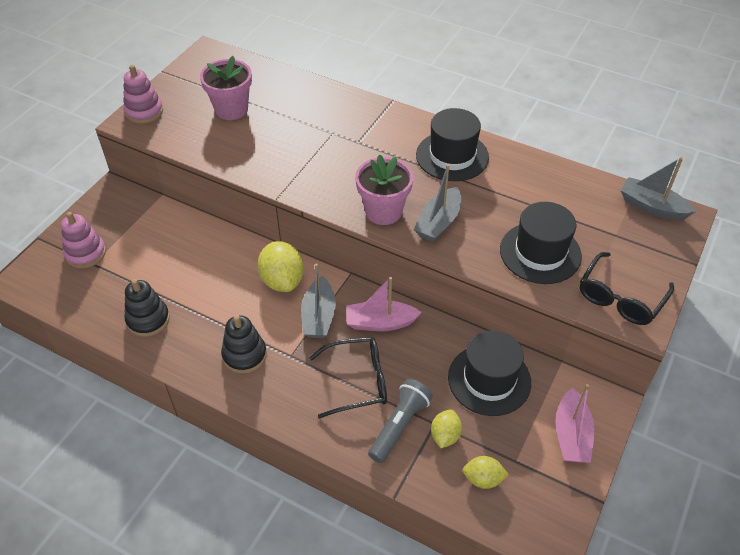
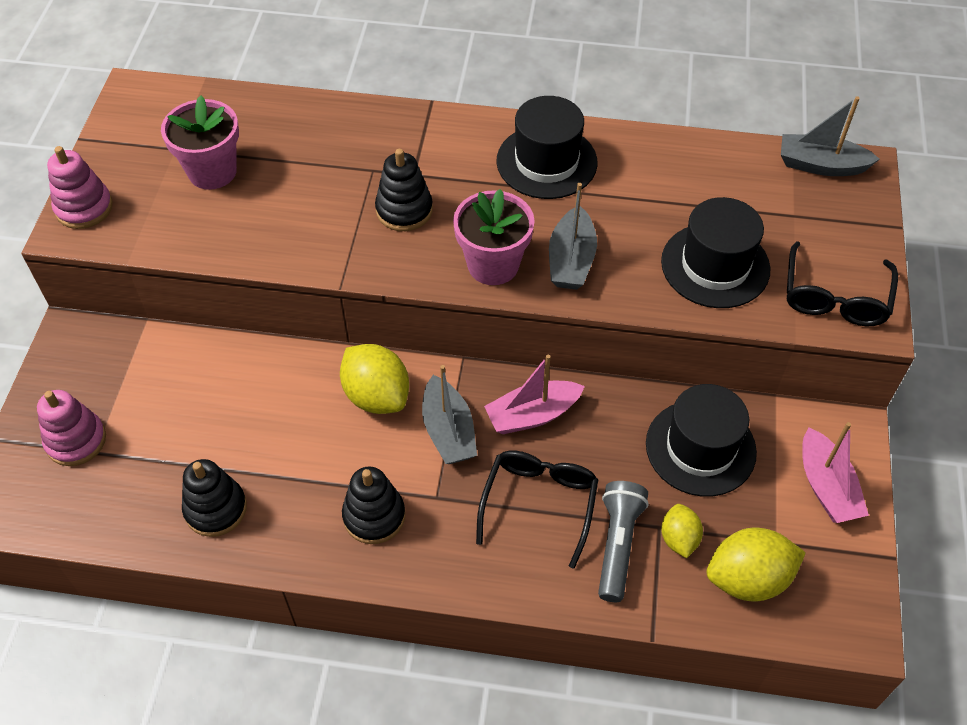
camera: 20 degrees left, 5 degrees up
black glasses [309,337,387,419] -> black glasses turned 45 degrees counterclockwise [476,451,598,569]
yellow lemon [463,456,509,489] -> yellow lemon [707,528,806,601], size x1.71
none -> black stacking toy [375,149,433,231]

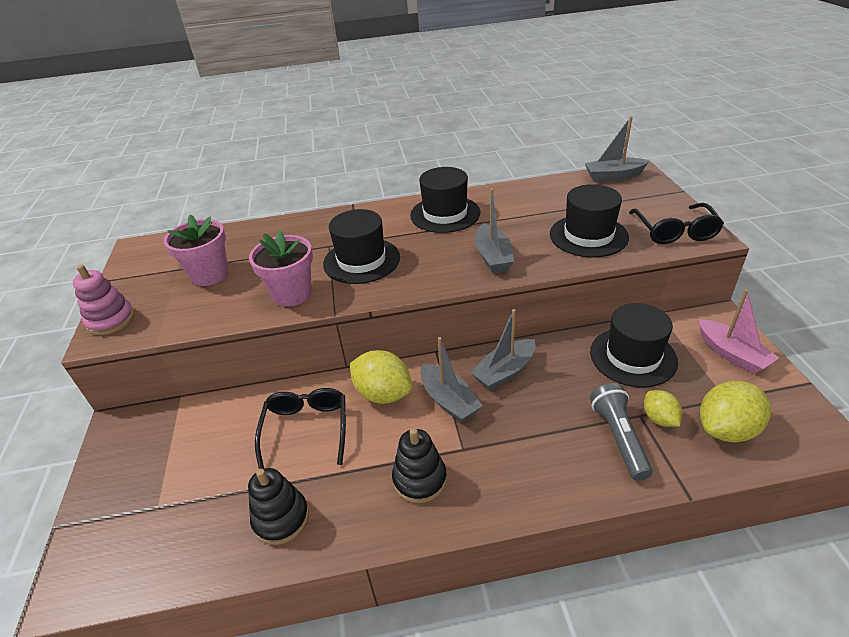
camera: 15 degrees left, 15 degrees down
pink stacking toy [37,390,106,466] -> none
black stacking toy [375,149,433,231] -> black hat [323,209,400,284]
pink flower pot [453,189,535,285] -> pink flower pot moved to [249,230,313,307]
black glasses [476,451,598,569] -> black glasses moved to [255,388,346,469]
pink boat [484,355,585,434] -> grey boat [470,309,535,391]

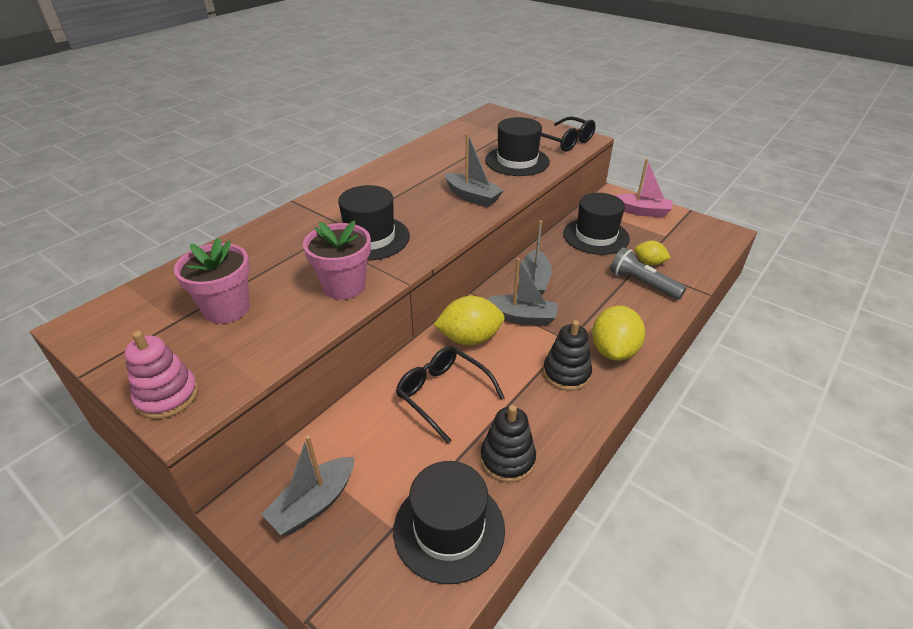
camera: 45 degrees left, 0 degrees up
black hat [410,167,480,233] -> black hat moved to [393,461,505,584]
grey boat [585,116,650,182] -> grey boat moved to [261,435,355,535]
yellow lemon [700,381,771,442] -> yellow lemon moved to [592,306,645,361]

